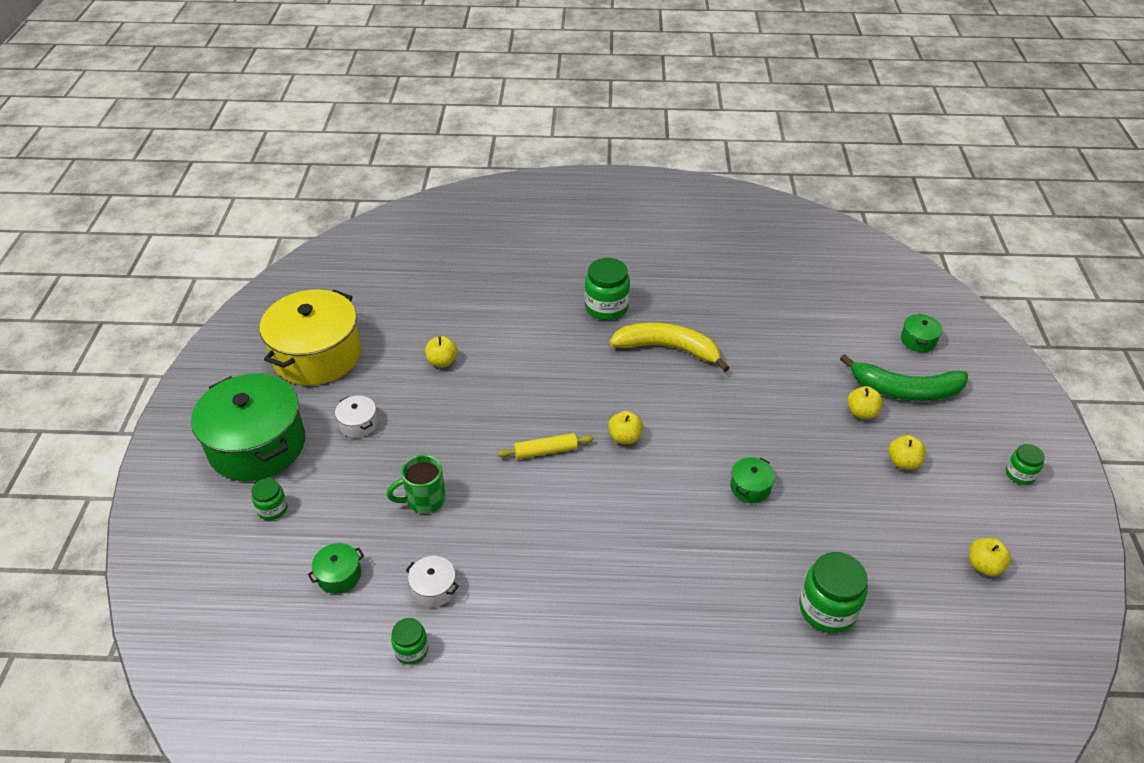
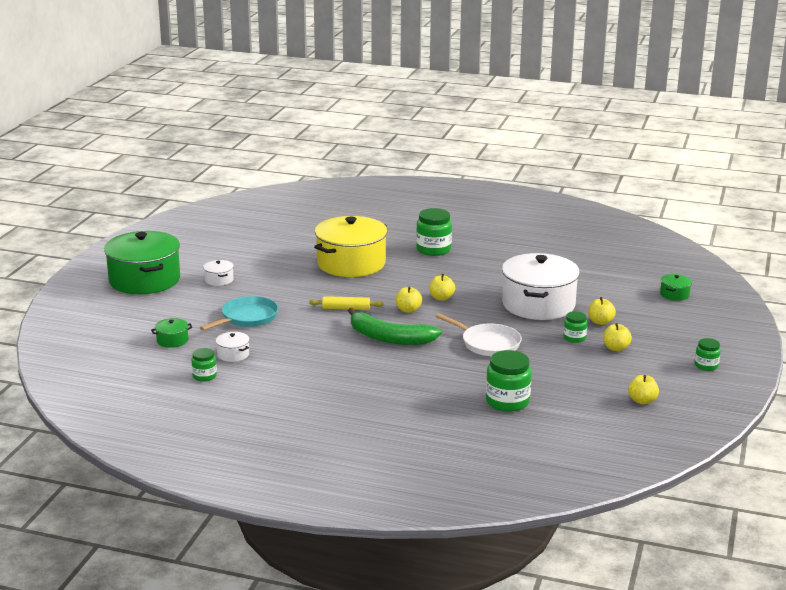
camera: 15 degrees right, 20 degrees down
green jar [251,478,287,520] -> green jar moved to [563,311,587,343]
yellow pot [260,290,361,385] -> yellow pot moved to [314,216,387,277]
green mug [387,455,446,513] -> turquoise pan [200,296,279,331]
yellow apple [425,336,458,367] -> yellow apple moved to [429,274,455,301]
yellow banana [610,323,730,372] -> none
green pot [730,457,775,503] -> white pan [435,313,522,356]
green banana [840,354,968,401] -> green banana moved to [348,308,442,345]
none -> white pot [502,253,580,320]

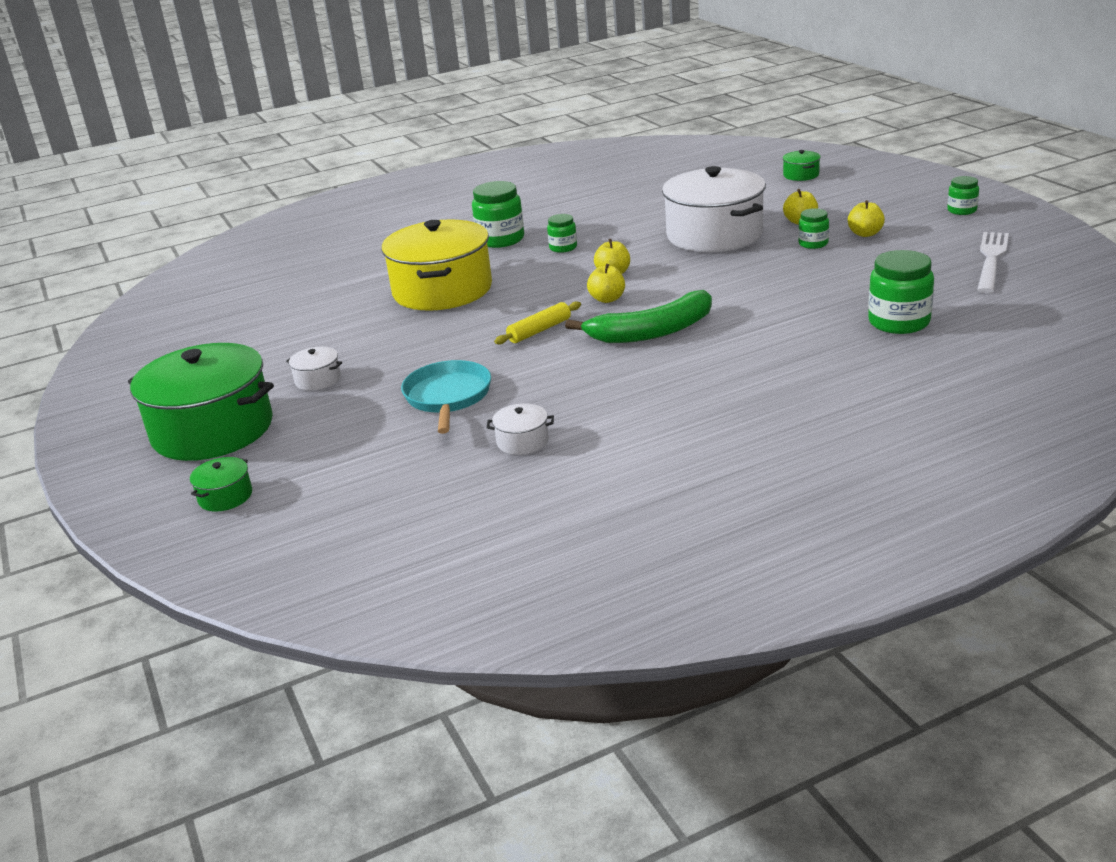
camera: 40 degrees left, 5 degrees up
green pot [151,318,192,348] -> green pot moved to [190,457,252,512]
green jar [191,348,217,382] -> green jar moved to [547,214,577,253]
white pan [435,313,522,356] -> none
yellow apple [628,375,659,404] -> white fork [977,232,1009,293]

